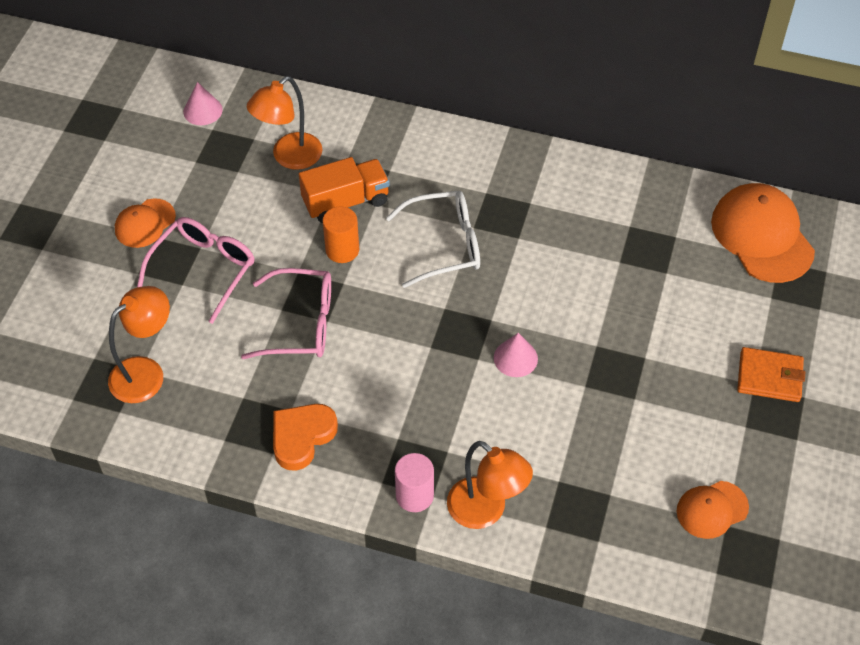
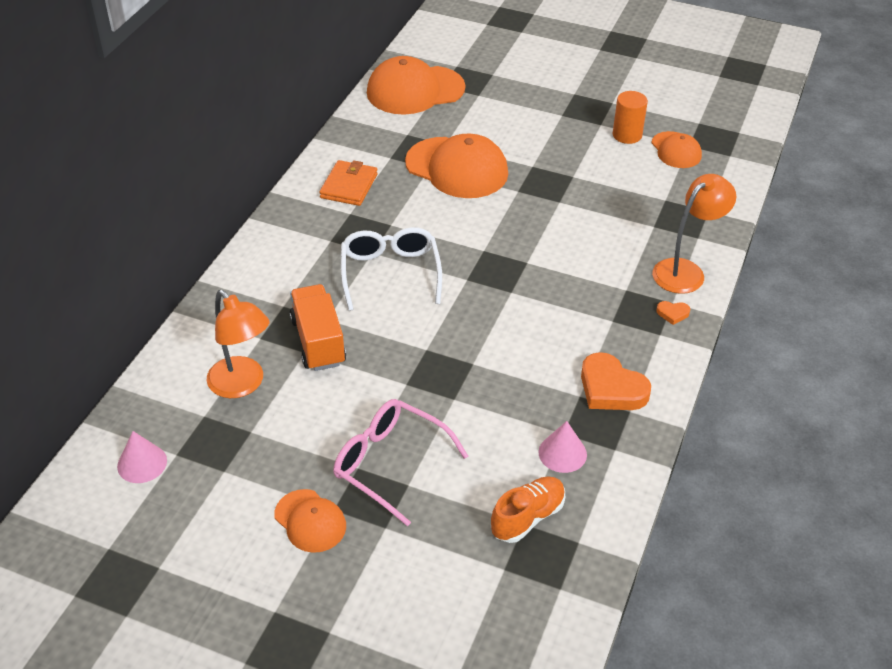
camera: 85 degrees left, 10 degrees down
orange lamp [108,286,170,403] -> orange shoe [491,476,565,543]
pink glasses [241,268,331,359] -> none
orange cylinder [323,206,359,263] -> orange cylinder moved to [613,91,648,144]
pink cylinder [395,453,434,512] -> orange heart [656,301,690,325]
pink cone [494,333,538,377] -> pink cone moved to [538,421,587,473]
orange wallet [737,347,805,402] -> orange wallet moved to [319,160,378,206]
none -> orange cap [405,134,508,198]

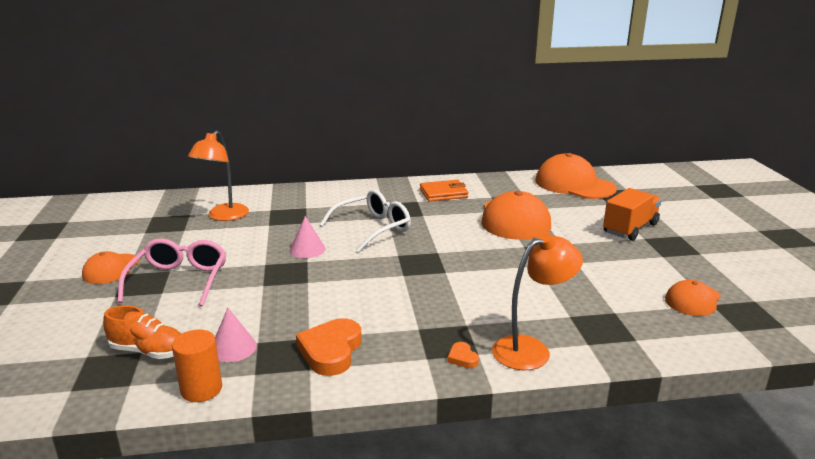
camera: 60 degrees right, 20 degrees down
pink cone [117,431,167,483] -> pink cone moved to [290,216,326,258]
orange truck [289,284,346,371] -> orange truck moved to [603,188,662,241]
orange cylinder [613,91,648,144] -> orange cylinder moved to [172,329,222,402]
orange lamp [652,174,736,294] -> orange lamp turned 45 degrees counterclockwise [492,233,583,370]

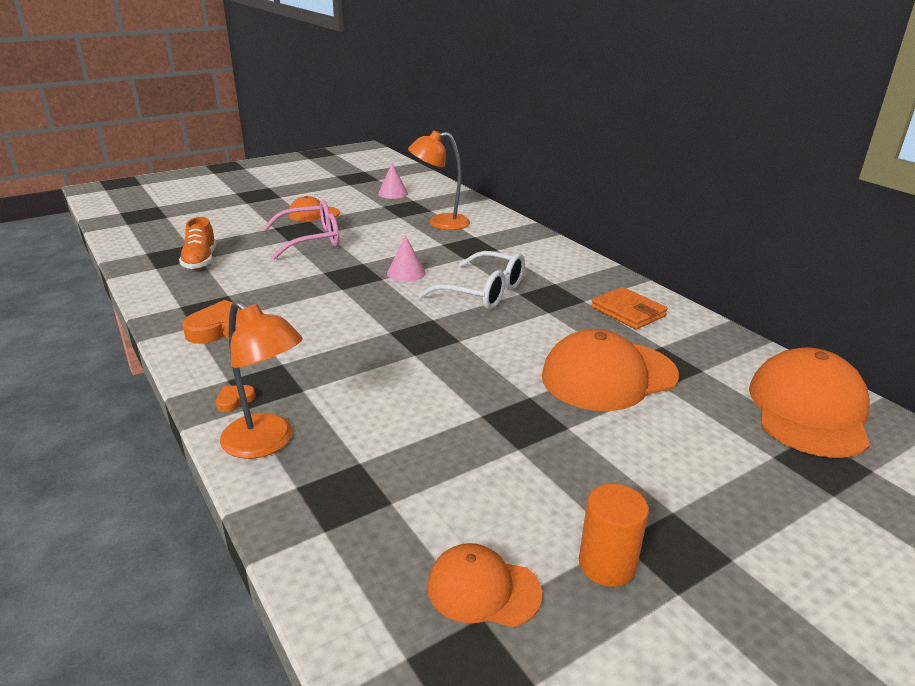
camera: 65 degrees right, 5 degrees up
orange cylinder [172,329,222,402] -> orange cylinder moved to [579,484,649,587]
pink cone [215,308,257,362] -> pink cone moved to [378,163,408,199]
orange truck [603,188,662,241] -> none

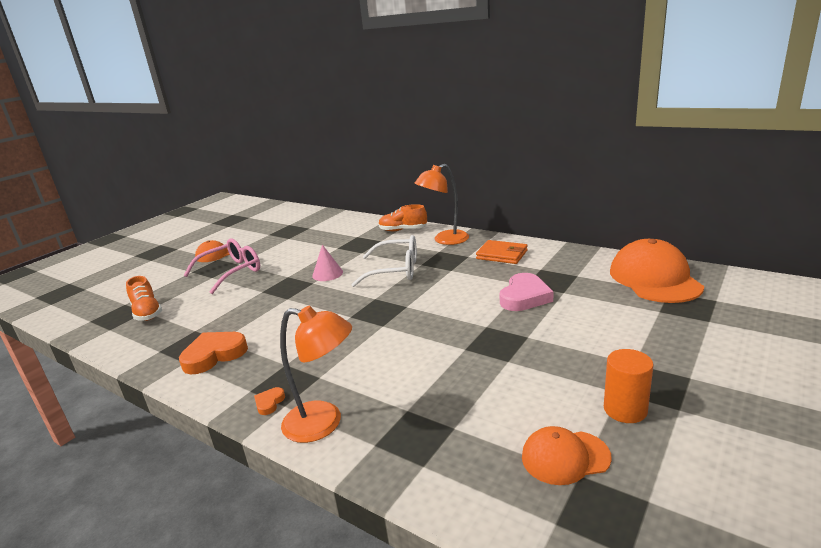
camera: 20 degrees left, 5 degrees down
pink cone [378,163,408,199] -> none
orange lamp [408,131,470,230] -> orange lamp moved to [415,164,469,245]
orange cap [542,329,679,411] -> pink heart [499,273,553,311]
none -> orange shoe [378,204,427,231]

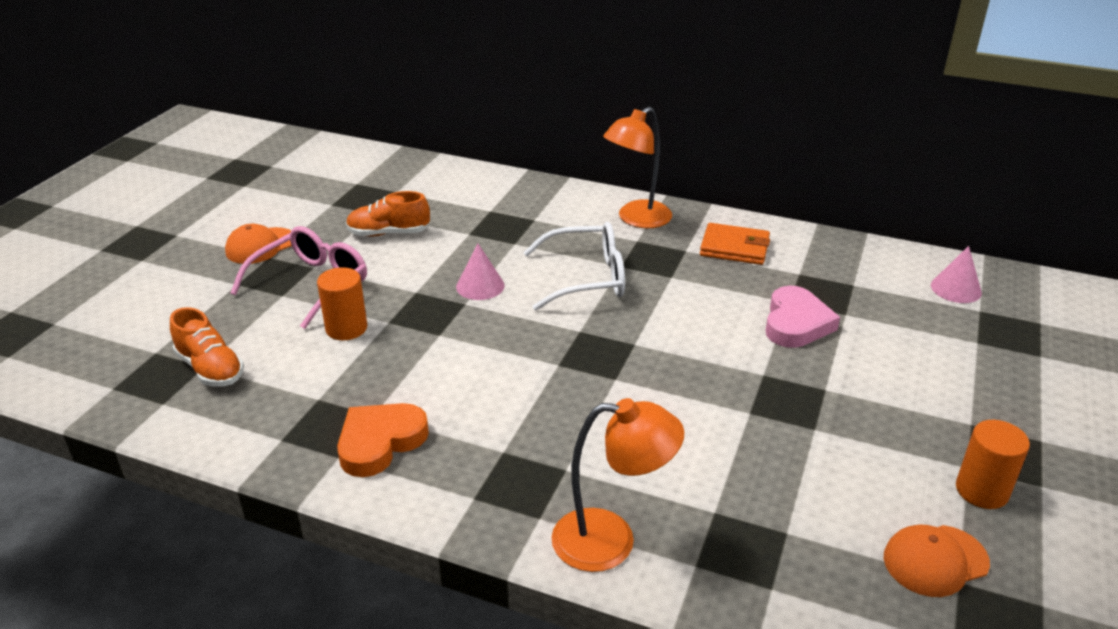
camera: 15 degrees left, 10 degrees up
orange heart [254,387,285,415] -> none
orange shoe [378,204,427,231] -> orange shoe moved to [346,191,430,237]
orange cap [610,239,704,303] -> pink cone [931,246,982,303]
none -> orange cylinder [317,267,367,340]

